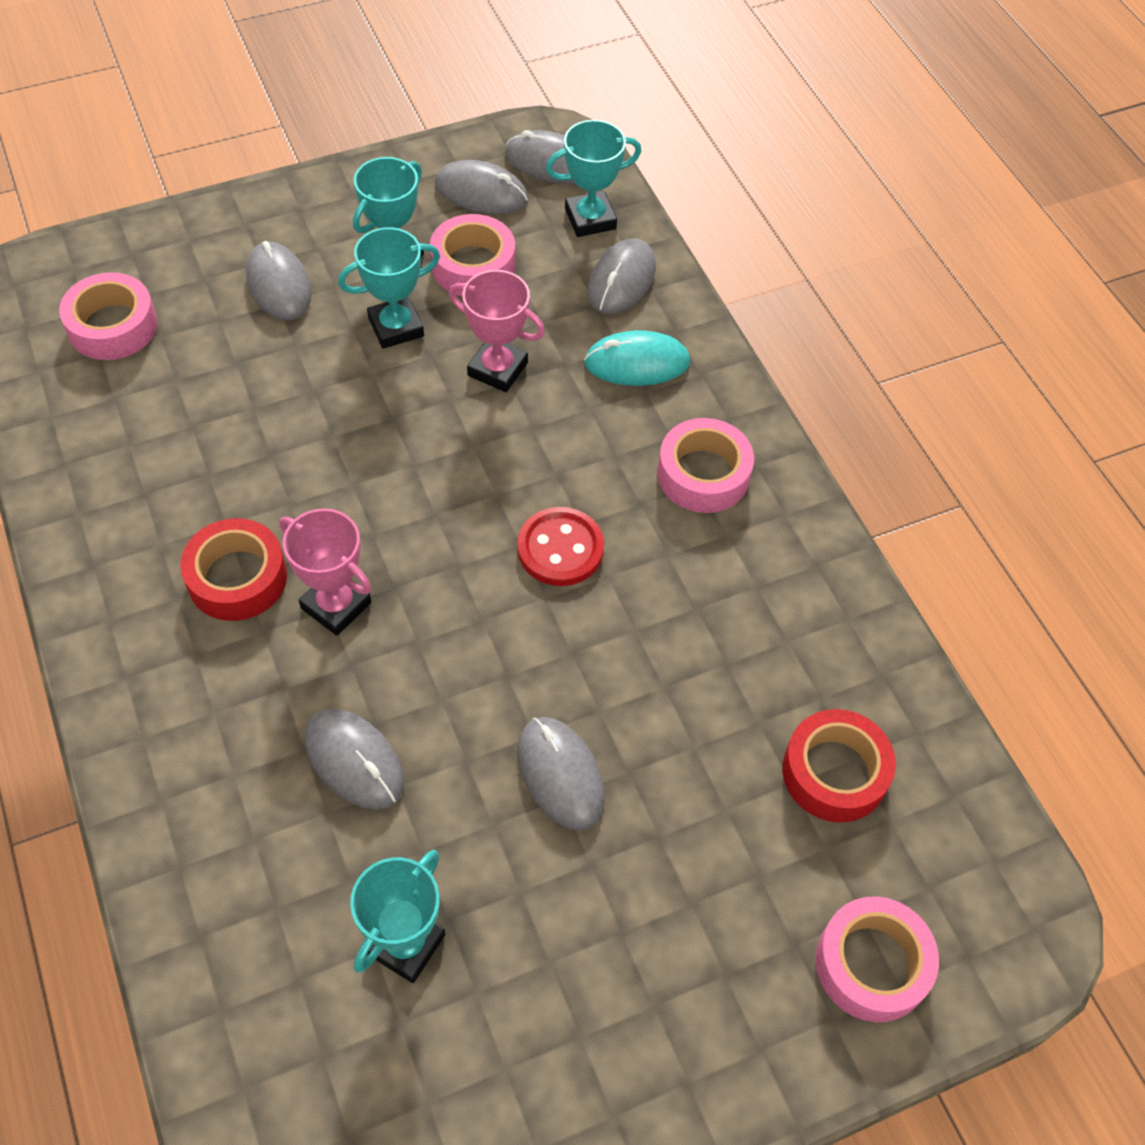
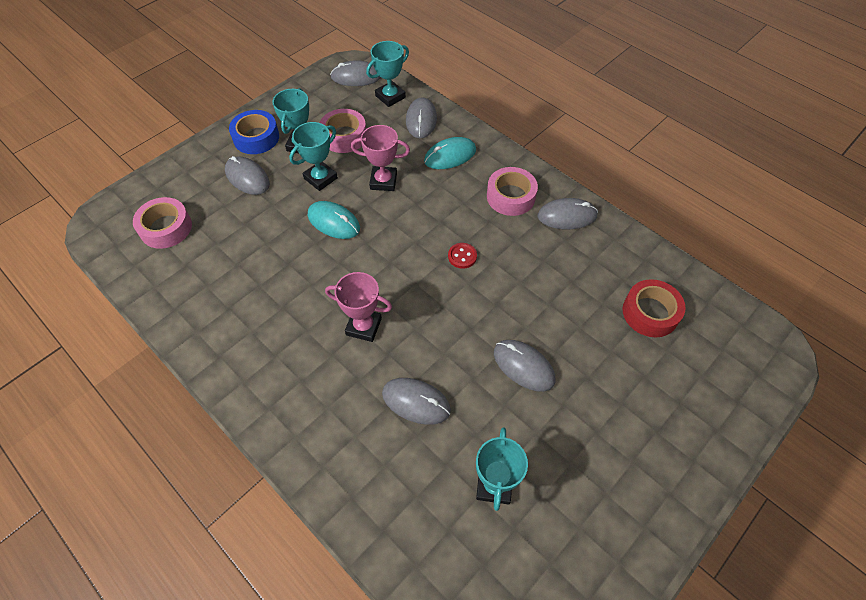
camera: 20 degrees left, 0 degrees up
red tape [180,518,287,621] -> none
grey mouse [435,160,528,214] -> grey mouse moved to [538,198,598,229]
red button [517,507,604,586] -> red button [448,243,477,269], size x0.62
pink tape [816,896,939,1022] -> none
none -> blue tape [229,110,279,154]
none -> turquoise mouse [308,201,360,239]

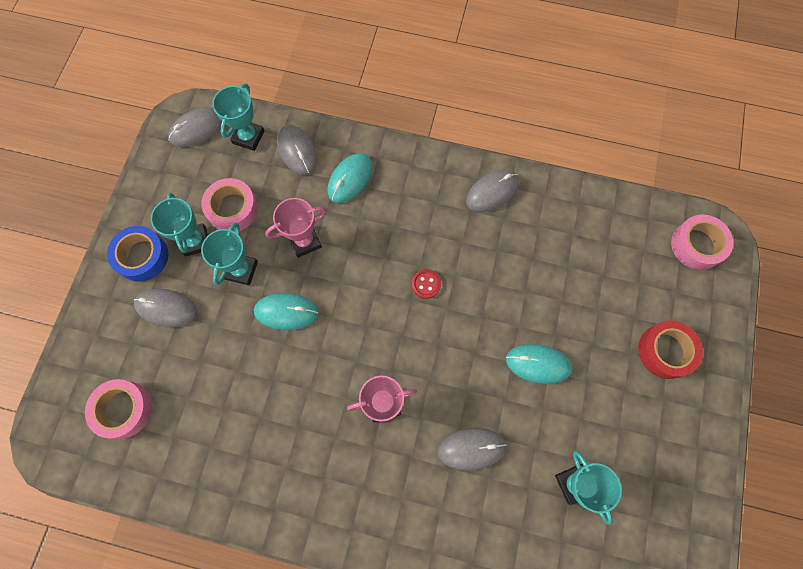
camera: 30 degrees left, 15 degrees up
pink tape [487,167,538,216] -> pink tape moved to [671,215,733,270]
grey mouse [494,340,555,392] -> turquoise mouse [506,344,572,384]
red tape [622,279,686,337] -> red tape moved to [638,321,703,379]

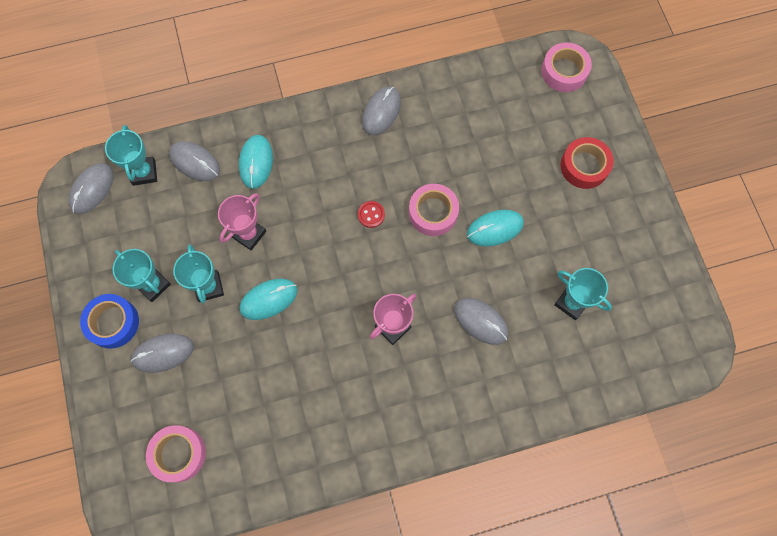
camera: 30 degrees left, 0 degrees up
pink tape [201,178,258,232] -> pink tape moved to [409,184,459,236]
grey mouse [437,428,507,470] -> grey mouse turned 75 degrees clockwise [454,298,508,345]

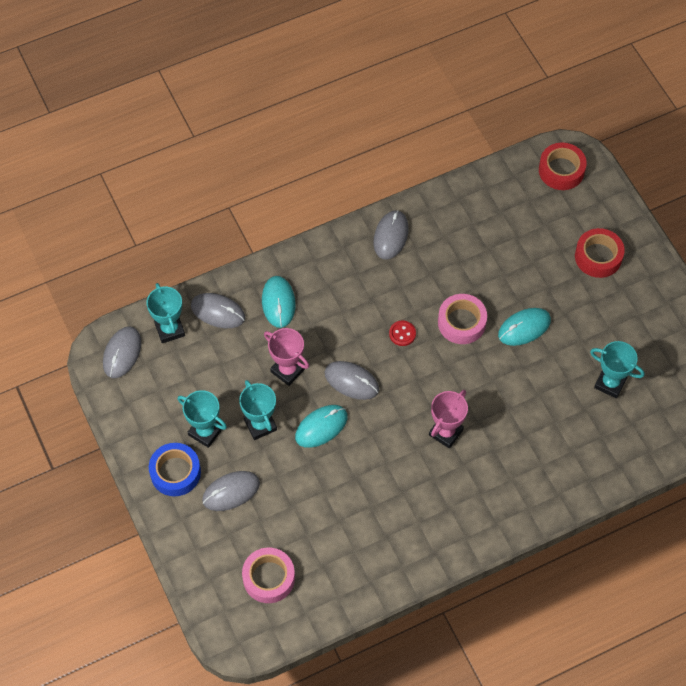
camera: 10 degrees left, 10 degrees down
pink trophy [218,193,266,250] -> pink trophy turned 75 degrees counterclockwise [264,328,309,386]
grey mouse [454,298,508,345] -> grey mouse moved to [325,361,379,400]
pink tape [541,42,592,92] -> red tape [539,143,587,190]

